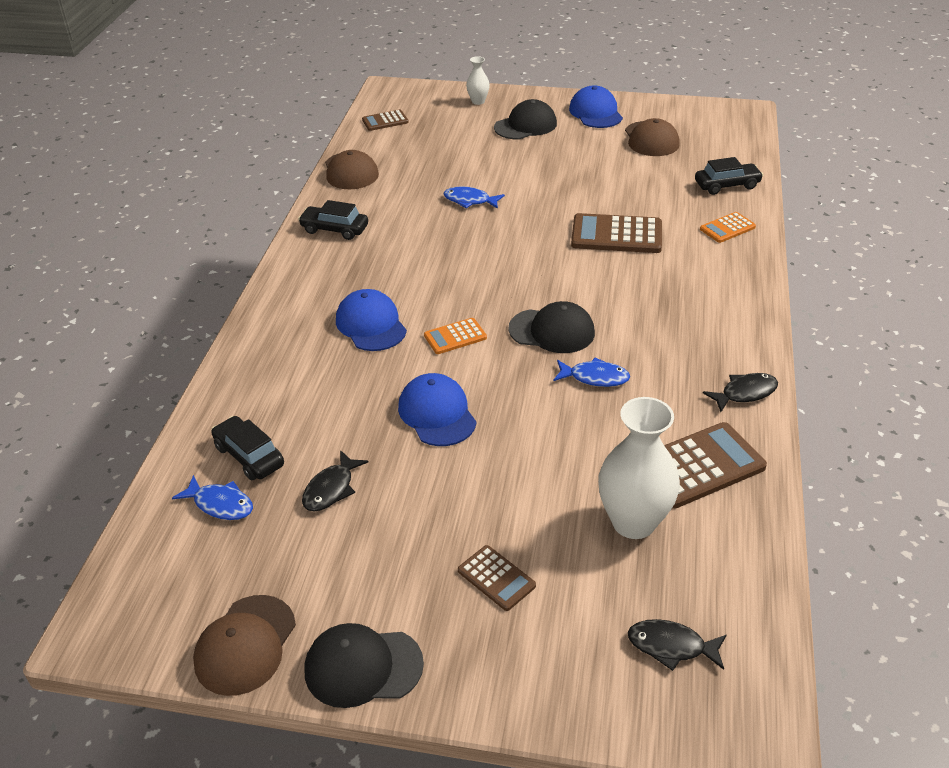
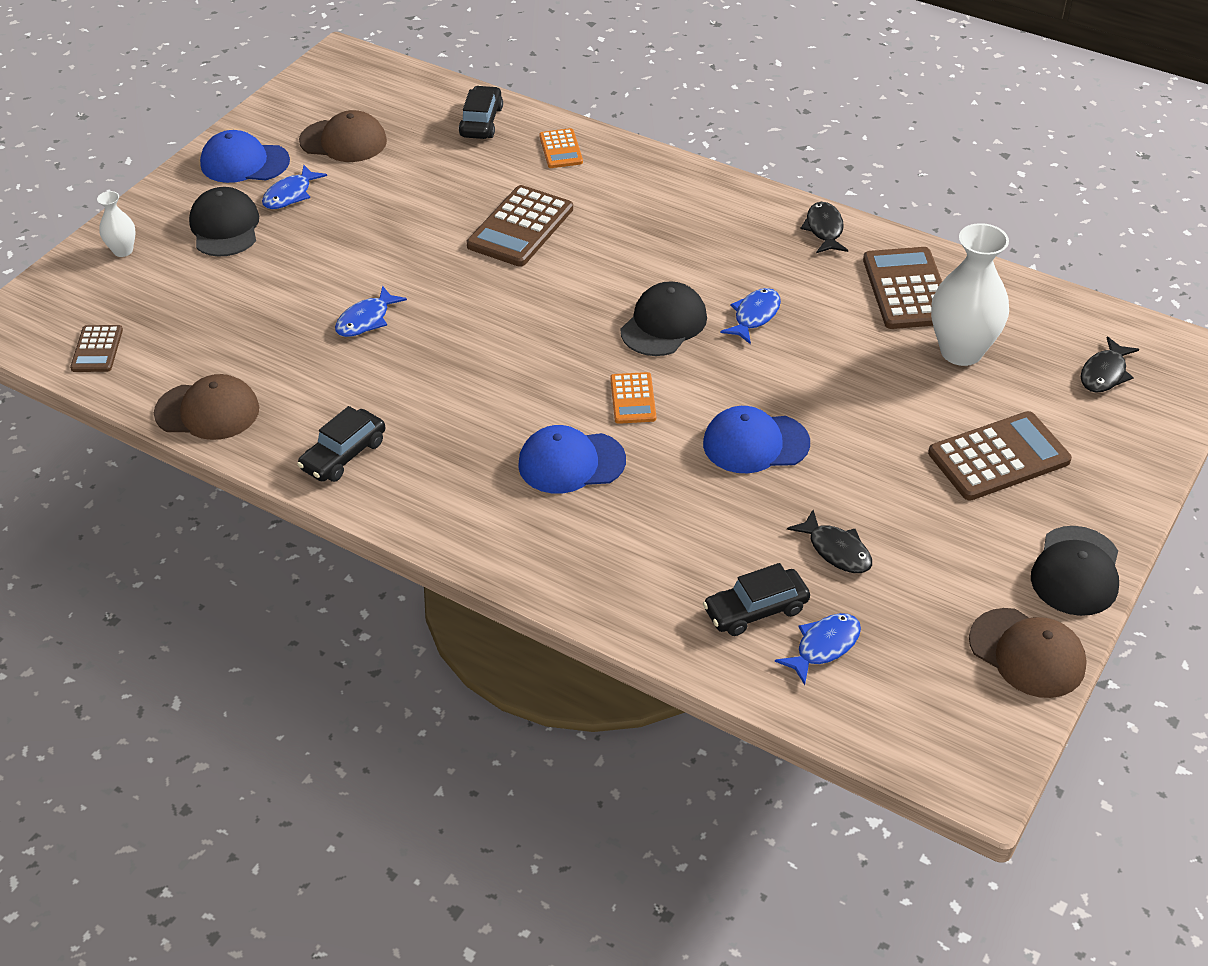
camera: 70 degrees left, 5 degrees up
brown calculator [458,545,536,611] -> brown calculator [928,411,1072,501], size x1.78
none -> blue fish [262,165,327,209]

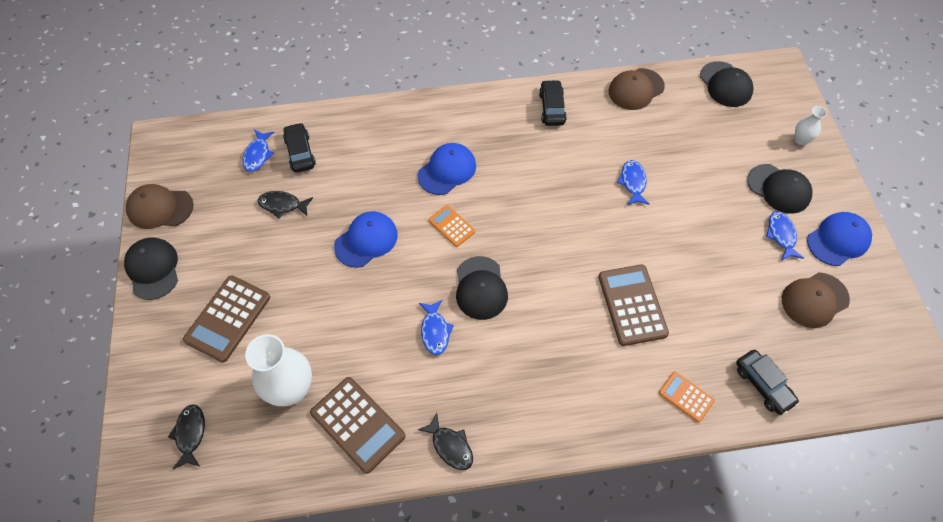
camera: 140 degrees right, 15 degrees up
brown calculator [70,325,123,372] -> black cap [700,61,753,107]
black car [703,563,810,636] -> black car turned 45 degrees counterclockwise [283,123,316,173]

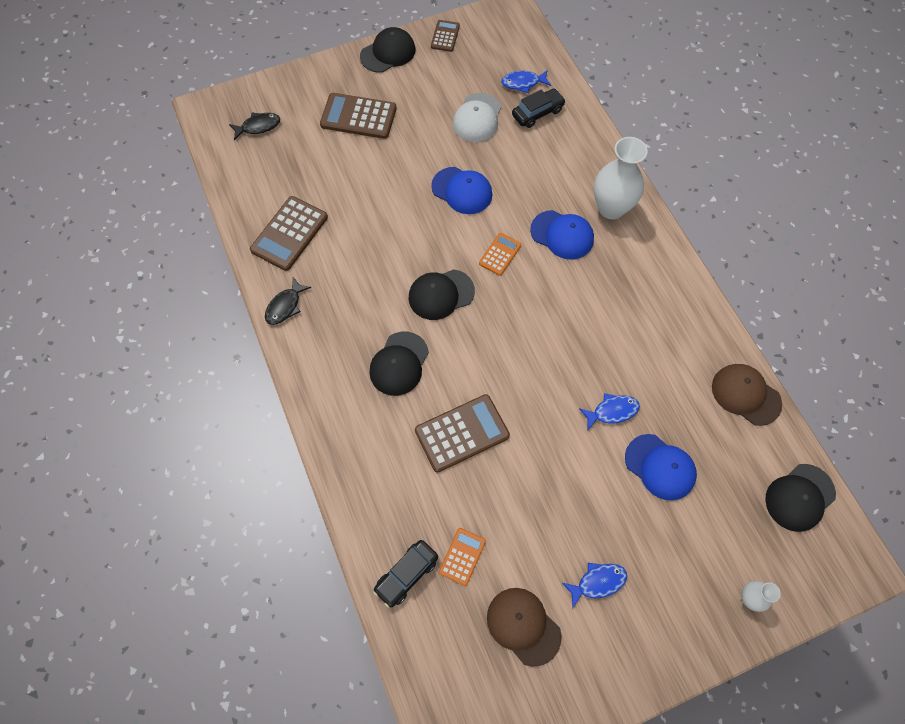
camera: 75 degrees right, 5 degrees up
brown cap [126,184,194,229] -> brown calculator [431,20,460,52]
white vase [245,334,312,406] -> white vase moved to [594,137,648,219]
black fish [258,191,313,218] -> white cap [453,93,501,142]
blue fish [419,300,454,355] -> none
black car [539,80,567,126] -> none
orange calculator [659,372,715,422] -> orange calculator moved to [439,528,486,586]
black cap [747,164,812,214] -> black cap moved to [369,332,429,396]
blue cap [807,212,872,266] -> blue cap moved to [625,434,697,500]

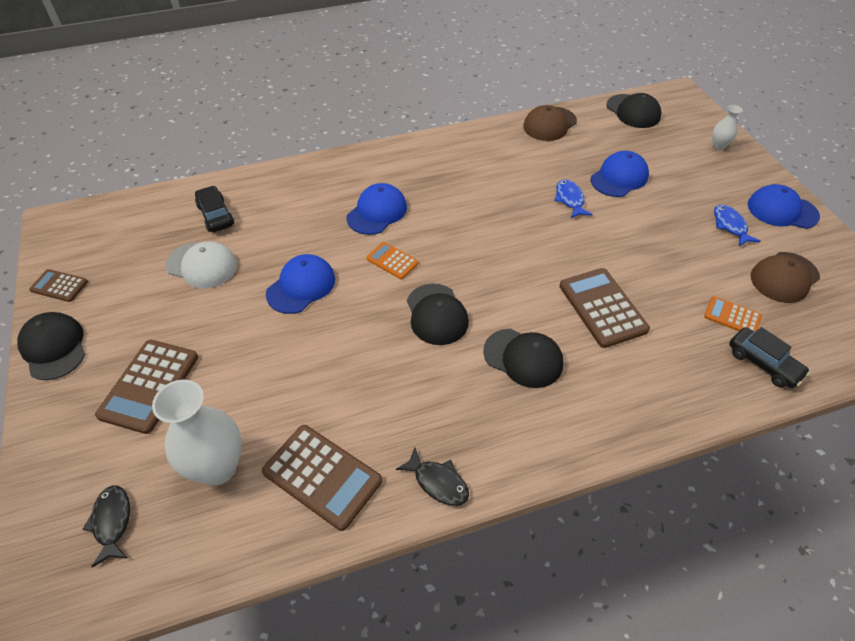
camera: 85 degrees left, 15 degrees down
blue fish [501,70,551,93] -> none
white vase [594,137,648,219] -> white vase moved to [152,380,242,485]
none -> blue cap [748,184,820,229]

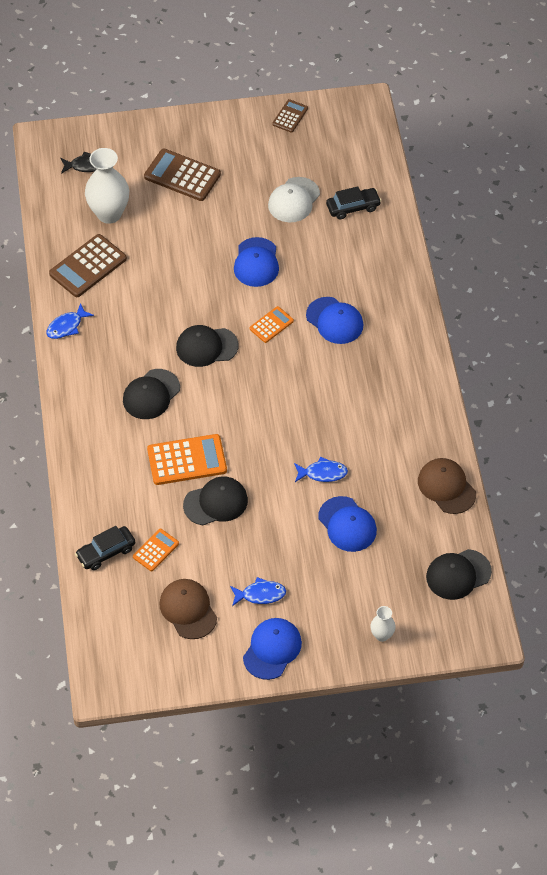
camera: 100 degrees right, 5 degrees up
black cap [17,312,85,380] -> black cap moved to [183,476,248,525]
blue cap [266,254,335,314] -> blue cap turned 45 degrees clockwise [234,237,279,287]
black fish [396,447,469,506] -> blue fish [46,303,94,339]
brown calculator [559,268,650,348] -> orange calculator [147,434,227,485]

